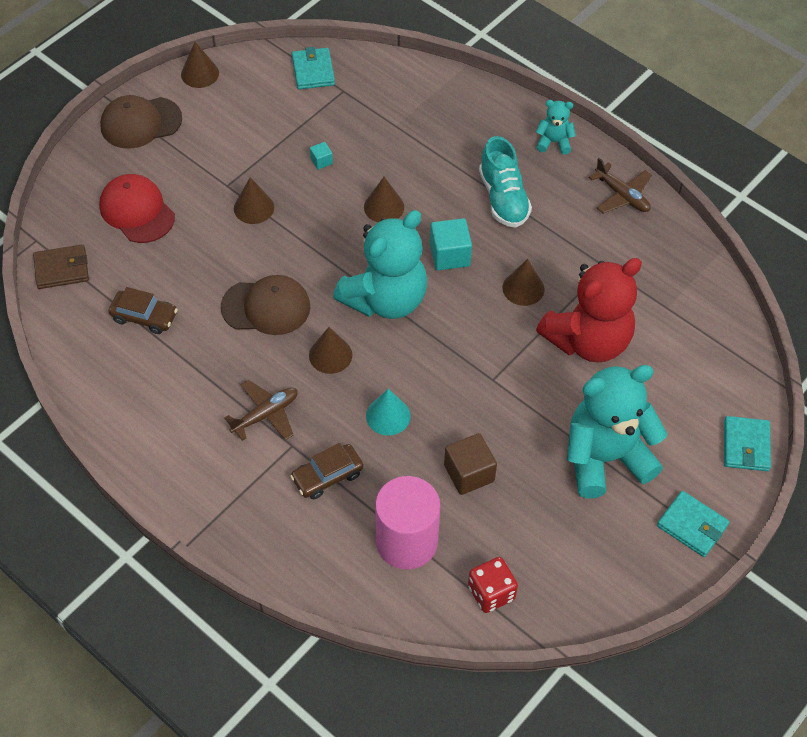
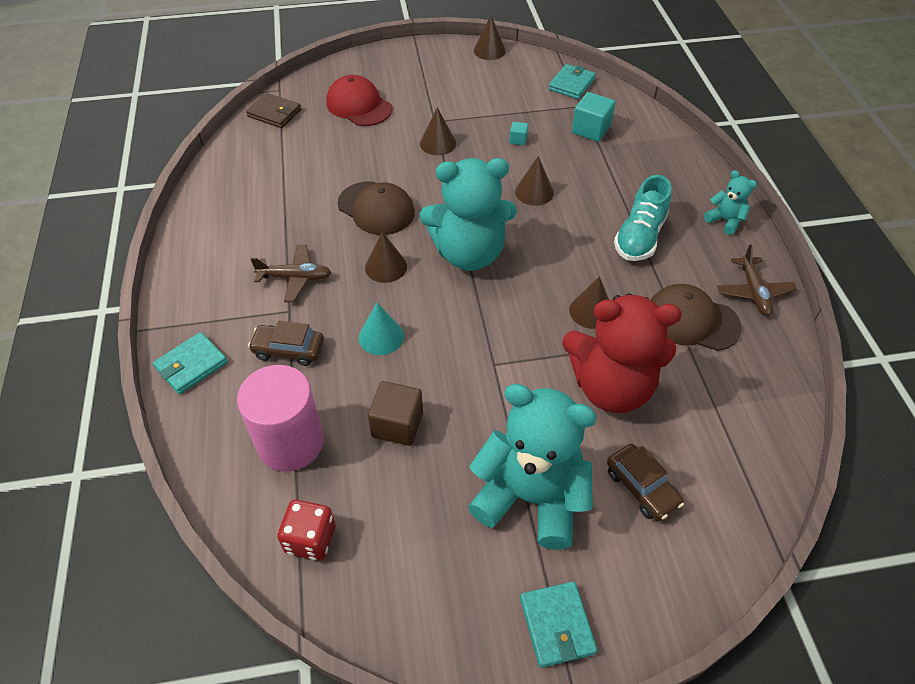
camera: 40 degrees right, 5 degrees down
red cap [99,174,175,243] -> red cap turned 45 degrees counterclockwise [326,75,393,126]
brown cap [100,95,182,149] -> brown cap moved to [651,284,742,351]
brown car [108,287,178,334] -> brown car moved to [607,444,684,521]
turquoise cube [430,218,472,270] -> turquoise cube moved to [572,92,616,142]
turquoise wallet [724,416,771,471] -> turquoise wallet moved to [153,332,228,394]

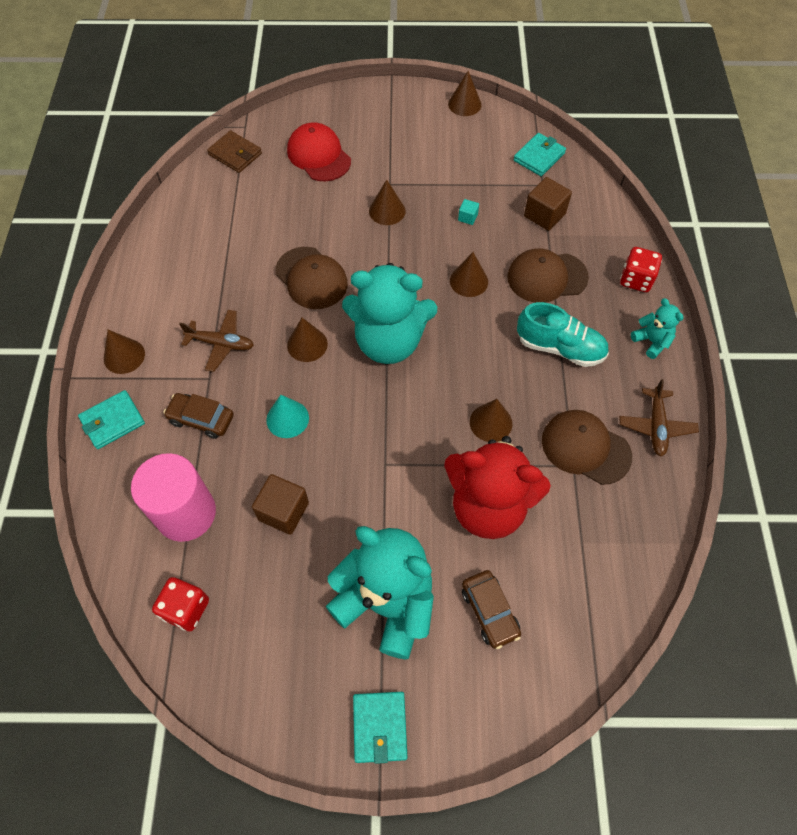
camera: 10 degrees right, 10 degrees up
turquoise cube [572,92,616,142] -> brown cube [524,177,572,231]
turquoise shoe [614,175,672,261] -> turquoise shoe turned 105 degrees counterclockwise [517,302,609,367]
none -> brown cone [104,330,145,374]
none -> brown cap [507,248,589,303]
none -> red dice [620,247,662,292]

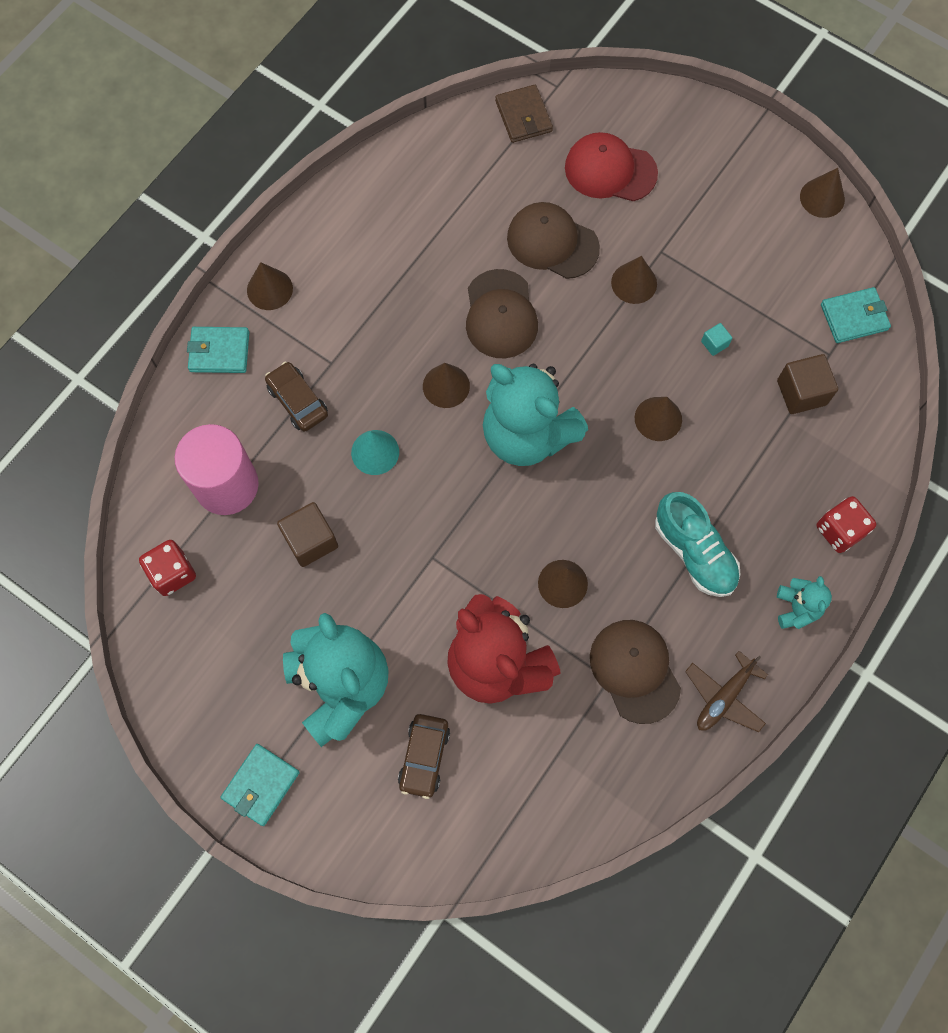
camera: 35 degrees right, 10 degrees up
brown plane [179,310,254,372] -> none
red cap [287,122,351,182] -> red cap turned 75 degrees counterclockwise [565,132,658,201]
brown cap [507,248,589,303] -> brown cap moved to [507,202,600,279]

